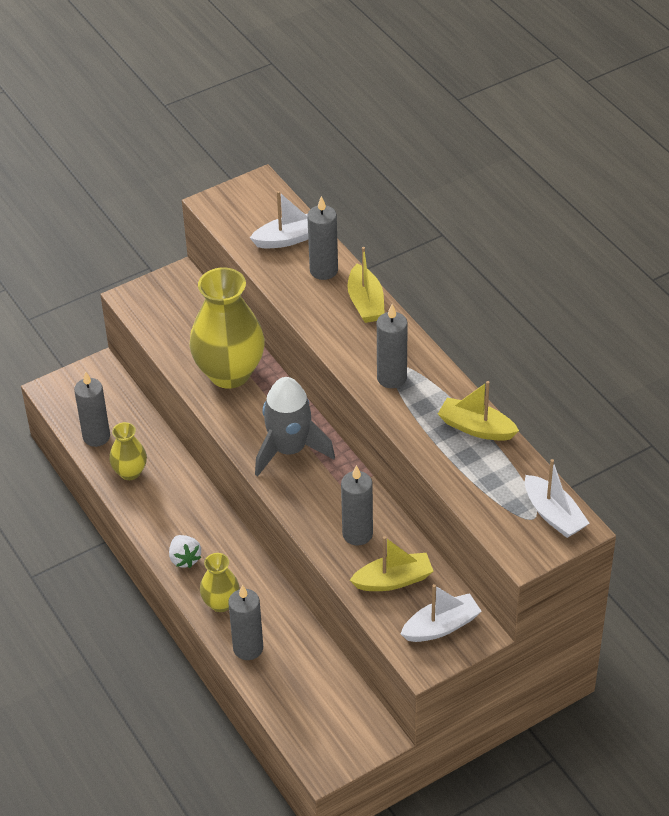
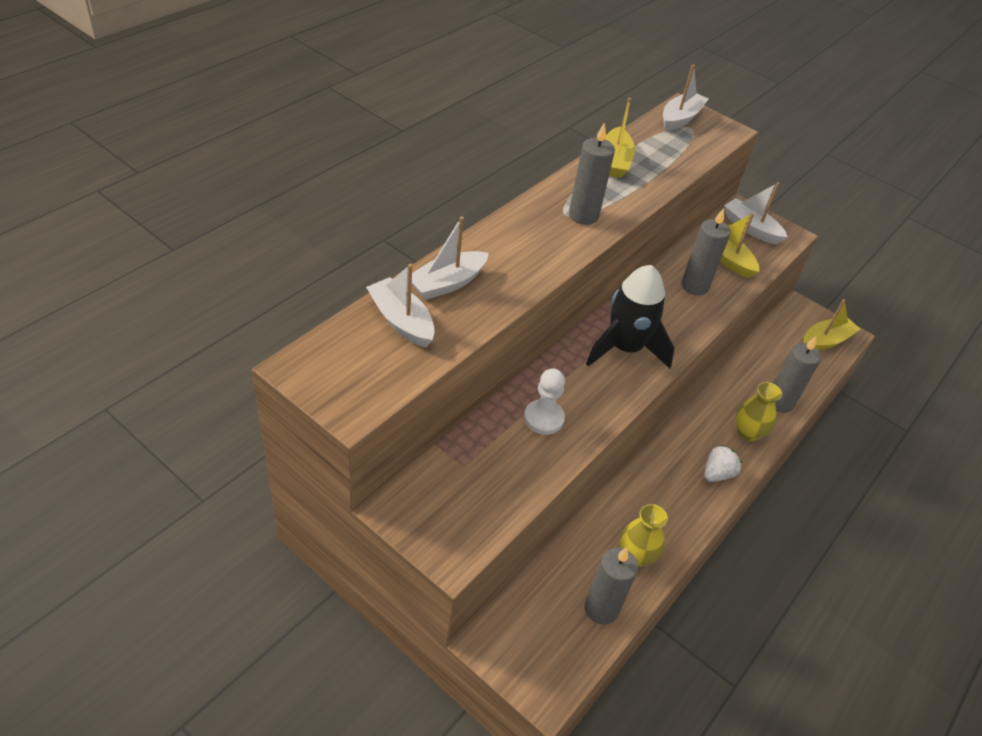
camera: 115 degrees left, 0 degrees up
yellow vase [189,268,265,389] -> white pawn [524,368,565,435]
grey rocket [255,377,335,477] -> black rocket [586,265,674,368]
grey candle [307,196,338,280] -> white boat [412,217,489,300]
yellow boat [347,247,385,323] -> yellow boat moved to [804,299,861,351]

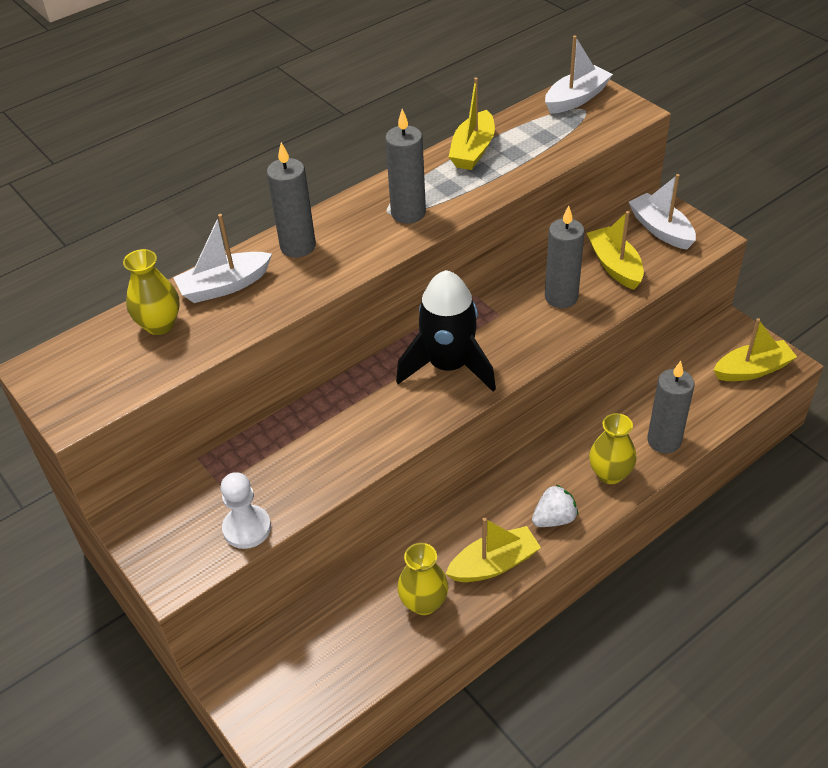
camera: 20 degrees right, 0 degrees up
white boat [366,264,435,347] -> yellow vase [123,249,180,335]
white pawn [524,368,565,435] -> white pawn moved to [221,472,271,549]
grey candle [585,547,638,625] -> grey candle moved to [267,142,316,258]
none -> yellow boat [446,518,541,582]

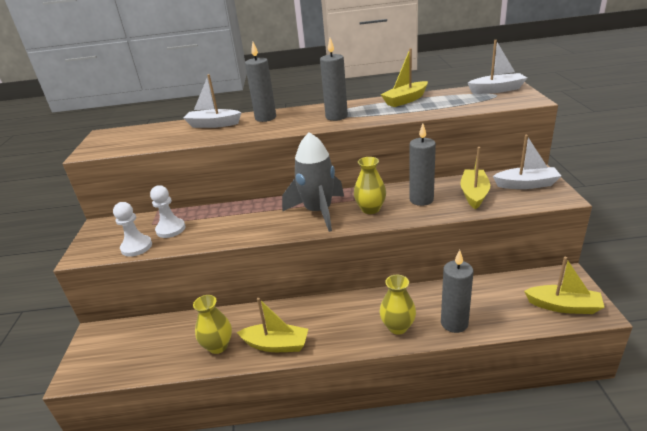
camera: 35 degrees right, 15 degrees down
yellow vase [123,249,180,335] -> yellow vase moved to [354,157,386,214]
black rocket [396,270,496,391] -> grey rocket [282,132,344,232]
white strawberry [532,485,578,527] -> none
white boat [629,174,696,250] -> white boat turned 90 degrees clockwise [493,135,561,189]
none -> white pawn [150,185,185,238]

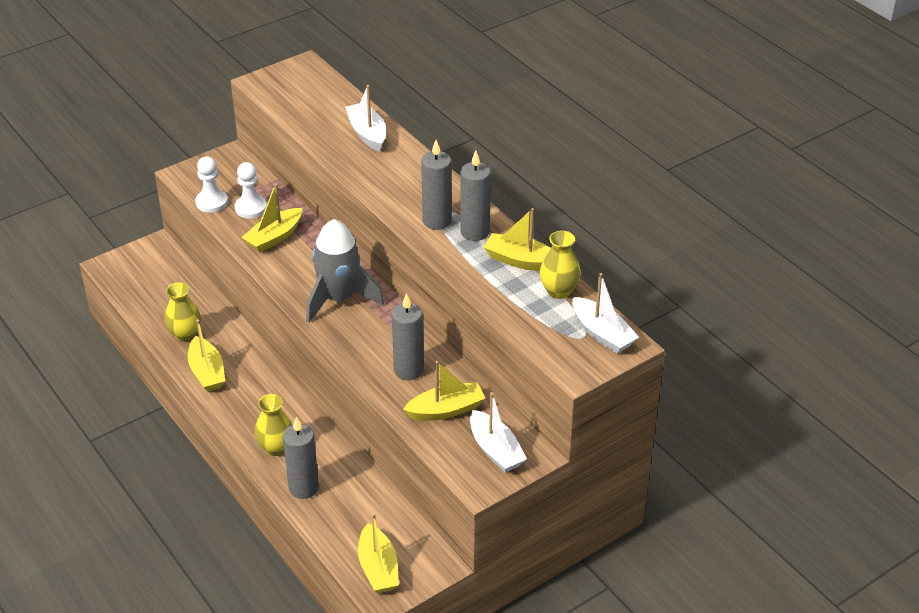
camera: 55 degrees right, 10 degrees up
grey candle [245,42,276,122] -> grey candle moved to [460,151,491,241]
yellow vase [354,157,386,214] -> yellow vase moved to [540,231,581,299]
none -> yellow boat [241,183,302,253]

